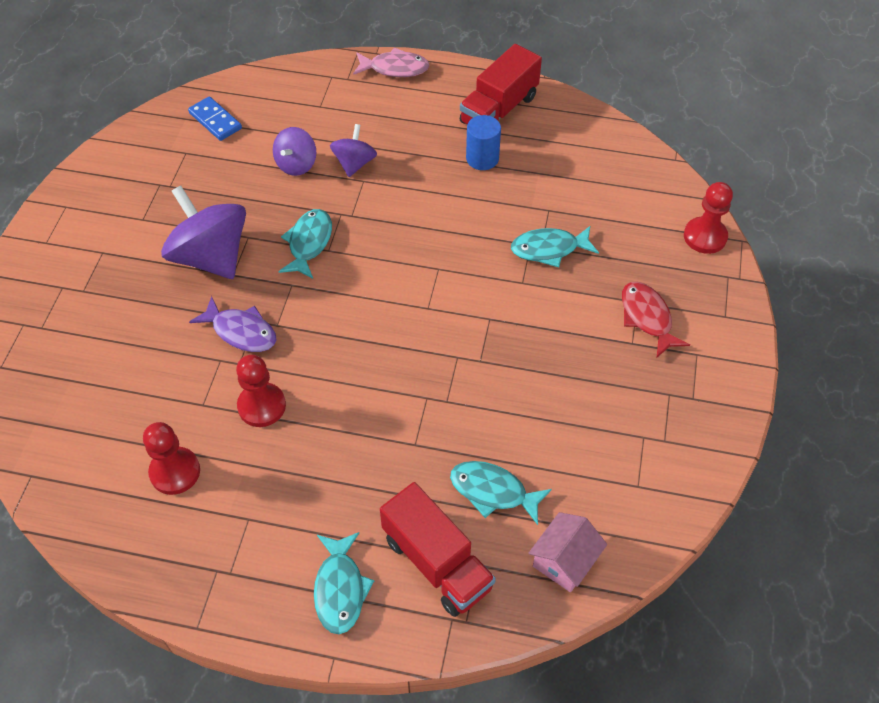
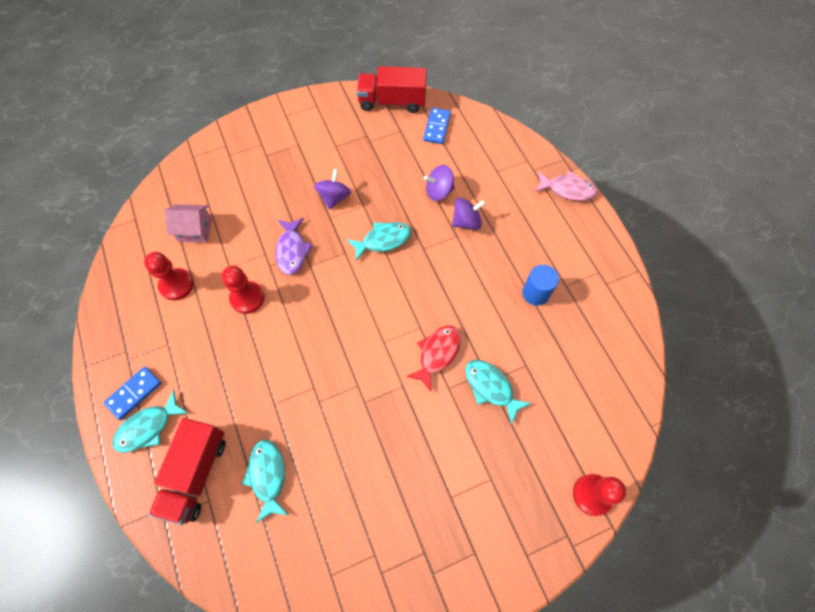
camera: 55 degrees right, 10 degrees up
purple spinning top [161,185,246,279] -> purple spinning top [314,169,351,210], size x0.54
pink fish [353,48,430,77] -> pink fish turned 45 degrees counterclockwise [535,171,598,201]
red truck [460,44,542,125] -> red truck moved to [356,66,427,113]
pink house [529,512,607,592] -> pink house moved to [164,204,212,243]
red fish [622,282,690,357] -> red fish moved to [406,325,461,391]
none -> blue domino [104,367,161,420]

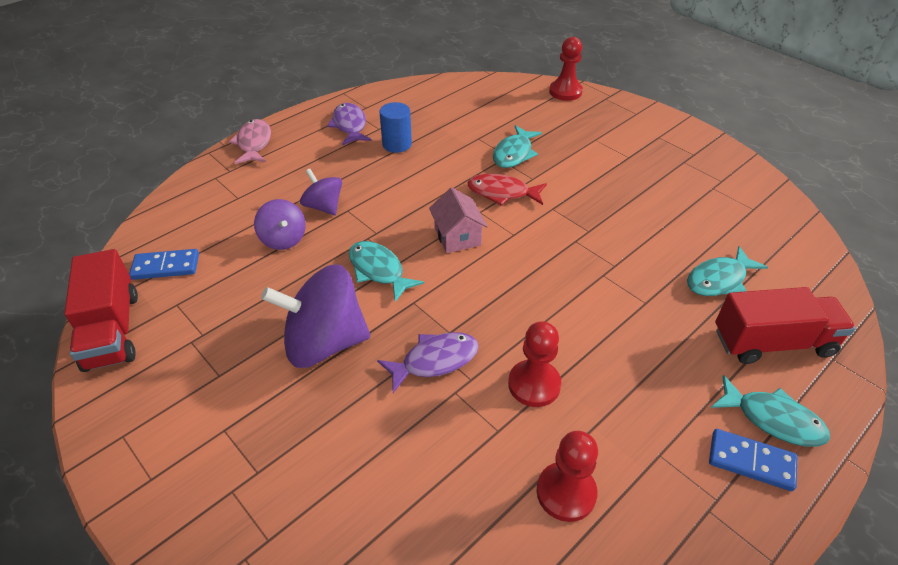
camera: 110 degrees left, 20 degrees down
pink house [164,204,212,243] -> pink house moved to [429,187,488,253]
purple spinning top [314,169,351,210] -> purple spinning top [261,264,370,368], size x1.84
none -> purple fish [327,103,371,145]

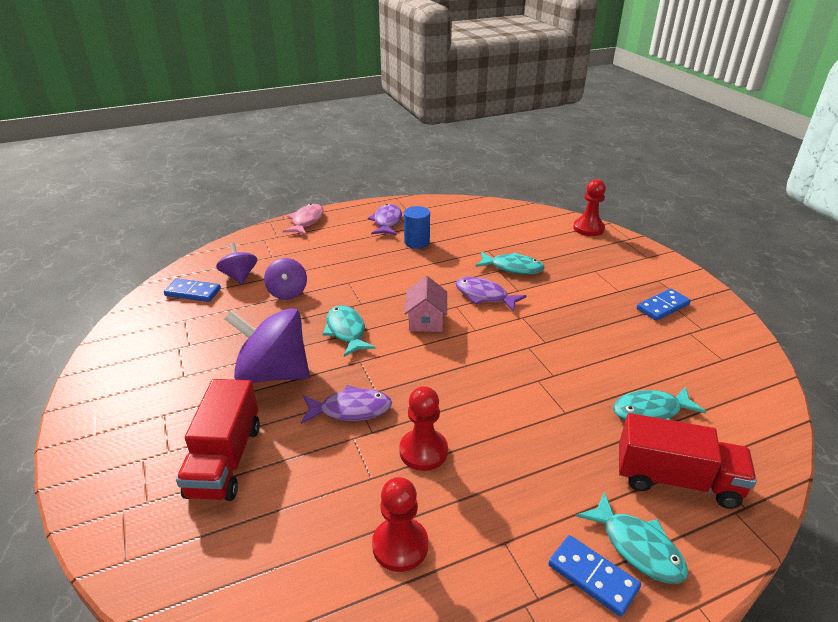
camera: 20 degrees right, 10 degrees down
red truck [64,249,138,372] -> red truck moved to [176,379,260,501]
purple spinning top [300,169,342,215] -> purple spinning top moved to [216,243,257,284]
red fish [467,174,547,206] -> purple fish [455,277,526,312]
turquoise fish [493,125,542,168] -> turquoise fish turned 120 degrees counterclockwise [475,252,545,274]
none -> blue domino [637,289,691,321]

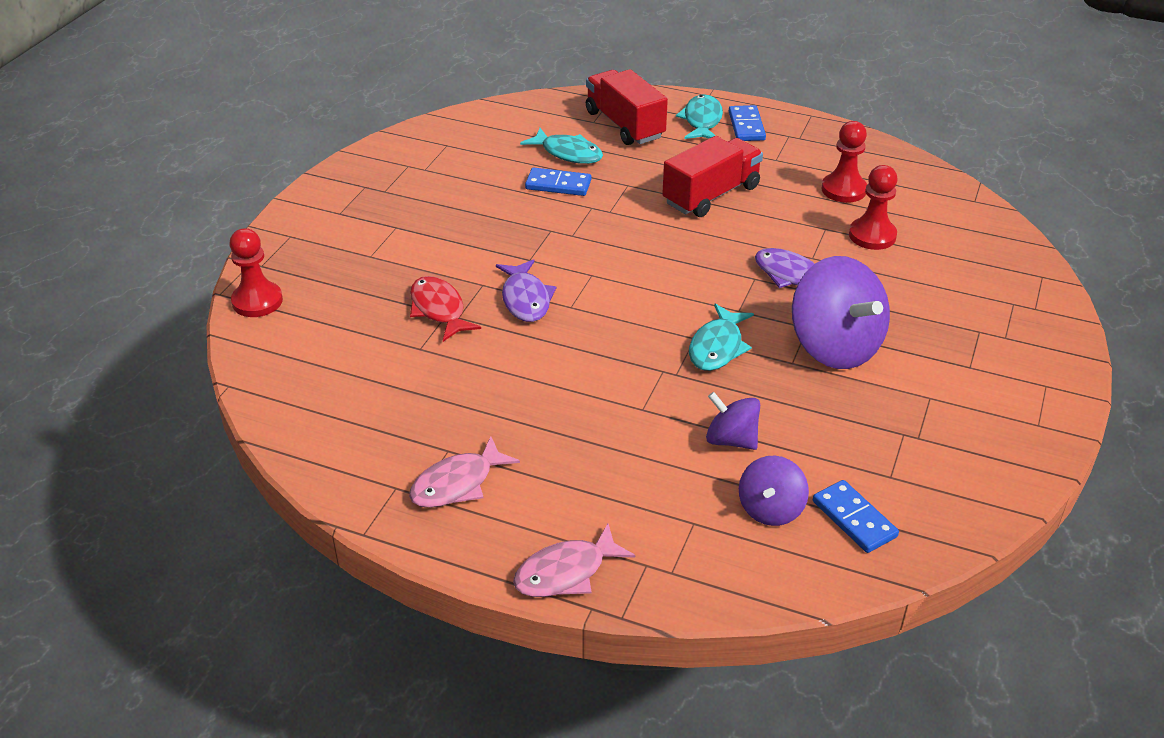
camera: 135 degrees left, 5 degrees up
red truck [176,379,260,501] -> red truck moved to [662,136,763,217]
purple spinning top [264,258,307,300] -> purple spinning top turned 90 degrees counterclockwise [706,392,760,450]
purple fish [368,204,402,235] -> pink fish [409,437,520,508]
red pawn [399,386,448,471] -> red pawn moved to [849,165,898,250]
blue cylinder [404,206,430,249] -> none
pink house [404,276,447,332] -> none
turquoise fish [475,252,545,274] -> red fish [410,276,481,342]
blue domino [637,289,691,321] -> blue domino moved to [525,168,591,196]

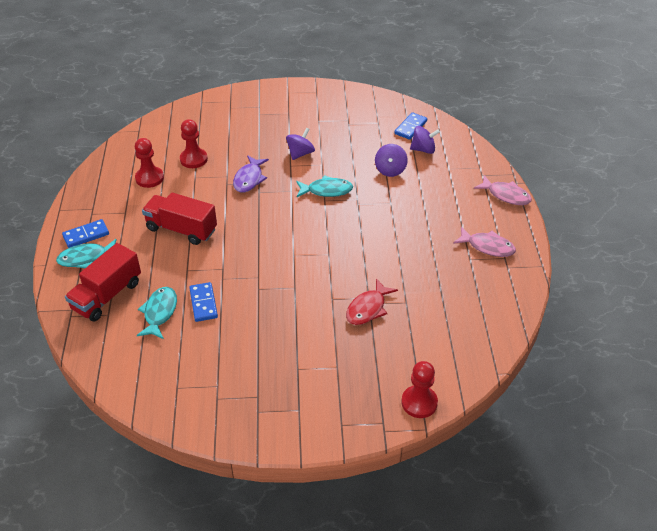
camera: 115 degrees left, 5 degrees up
purple fish [496,259,556,322] -> none
purple spinning top [792,256,890,369] -> purple spinning top [286,128,315,160], size x0.54

